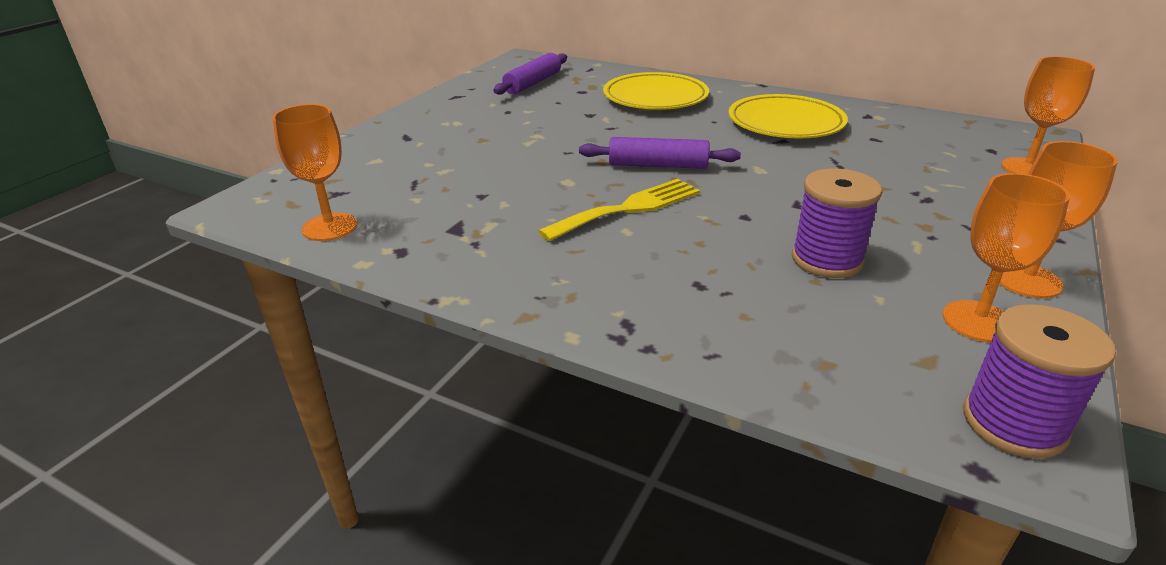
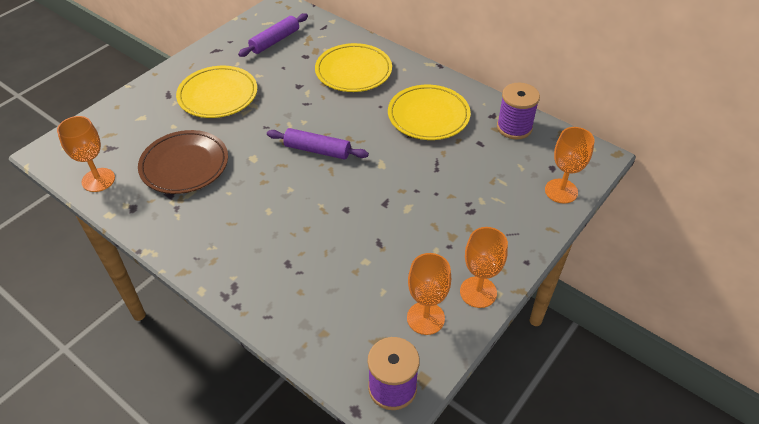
camera: 10 degrees right, 15 degrees up
yellow fork [538,179,700,241] -> none
purple spool [792,168,882,278] -> purple spool moved to [497,83,540,139]
none -> brown plate [138,130,228,194]
none -> yellow plate [176,66,257,118]

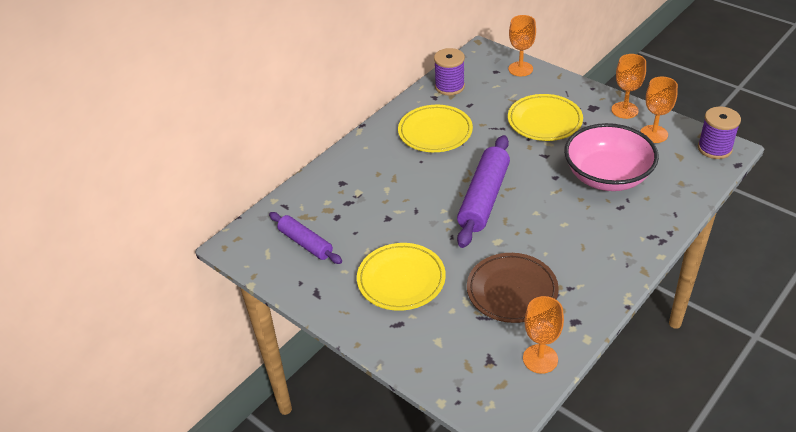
camera: 85 degrees left, 5 degrees down
purple rolling pin [267,128,369,160] -> purple rolling pin [457,135,510,248], size x1.62
yellow plate [315,43,392,92] -> yellow plate moved to [508,94,583,141]
none -> pink bowl [564,123,659,191]

